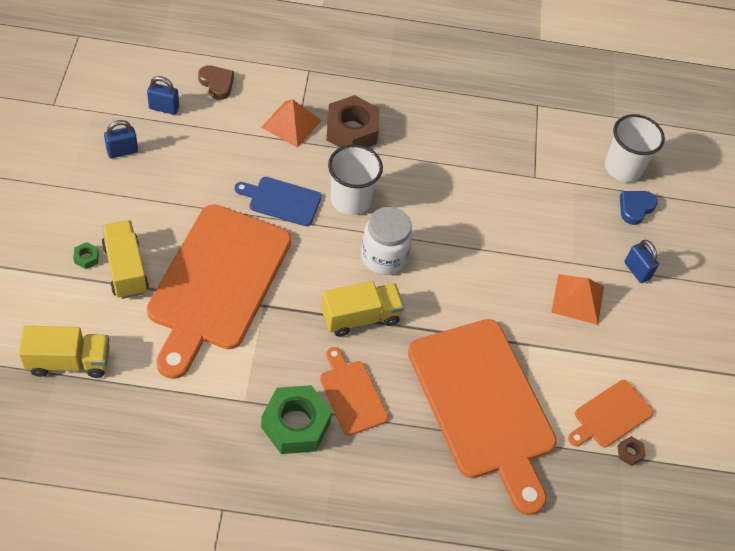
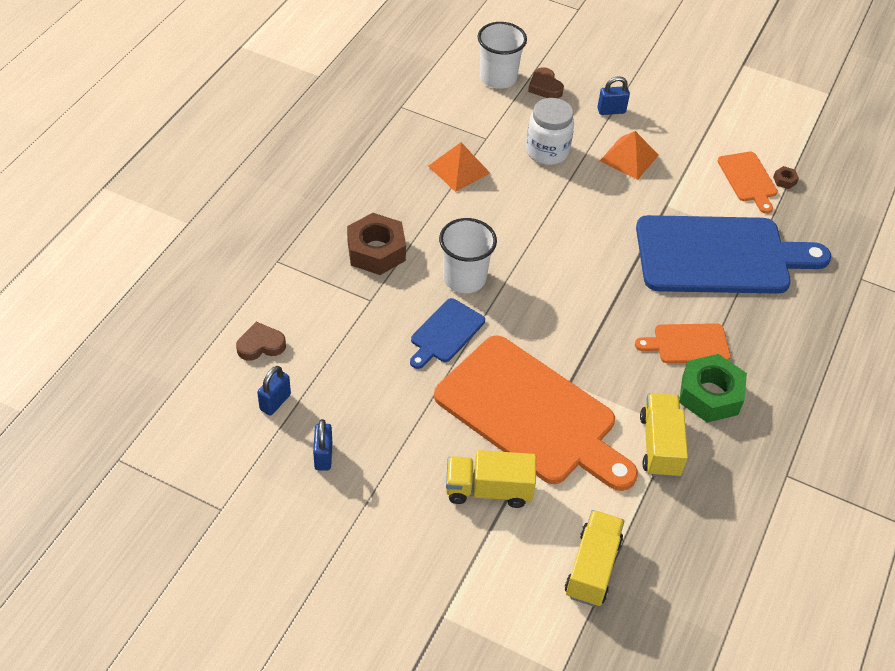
camera: 65 degrees left, 5 degrees down
green nut [73,242,99,269] -> none
orange pyramid [261,99,322,148] -> orange pyramid moved to [428,142,490,192]
yellow truck [321,281,404,337] -> yellow truck moved to [640,393,688,478]
white jar [361,207,413,275] -> white jar moved to [526,98,574,165]
orange cutting board [408,319,556,515] -> blue cutting board [636,215,831,294]
blue heart [620,191,658,225] -> brown heart [528,67,564,98]

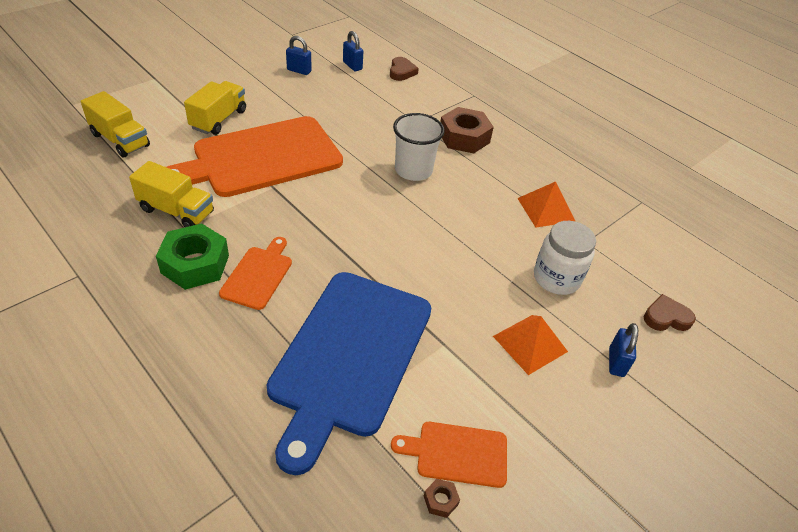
camera: 110 degrees right, 5 degrees down
blue cutting board [410,298,485,369] -> none
white cup [477,22,527,89] -> none

